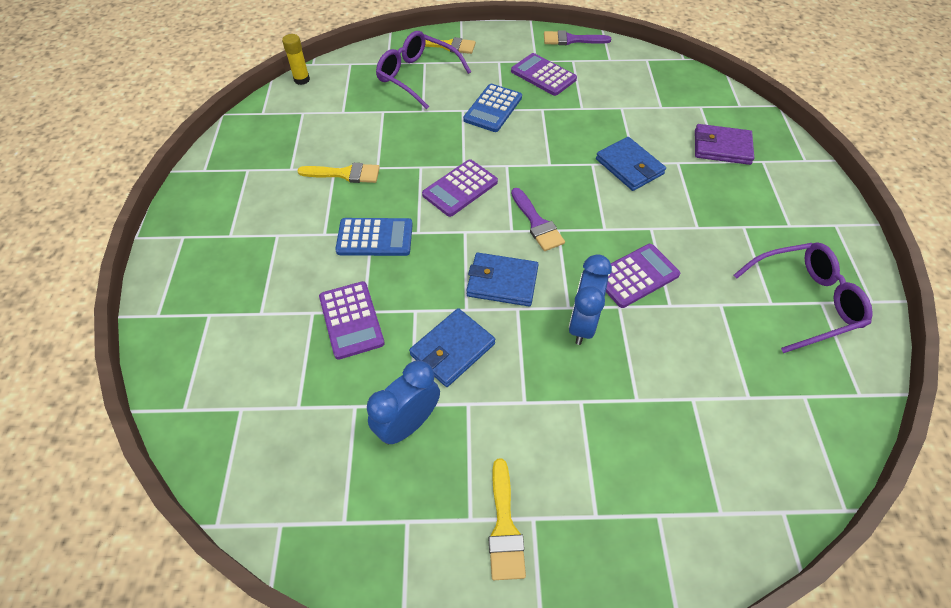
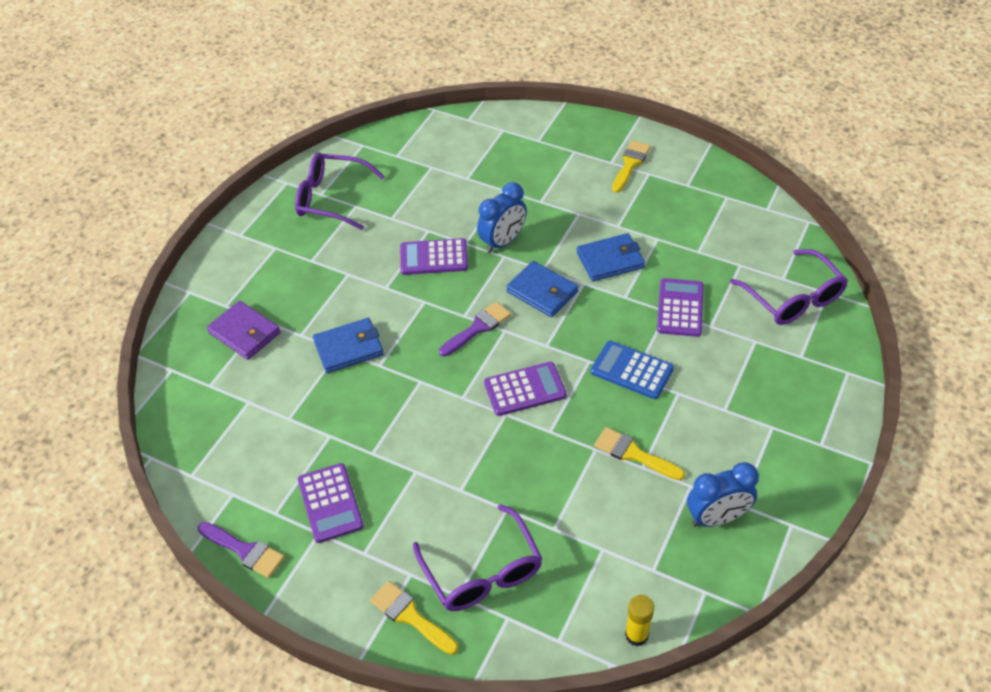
camera: 150 degrees left, 5 degrees down
blue clock [367,360,440,445] -> blue clock moved to [687,462,759,527]
blue calculator [463,84,522,132] -> none
purple brush [511,188,565,251] -> purple brush turned 45 degrees clockwise [439,301,511,356]
blue wallet [596,137,666,191] -> blue wallet turned 75 degrees clockwise [313,318,384,373]
none -> purple glasses [730,249,848,325]

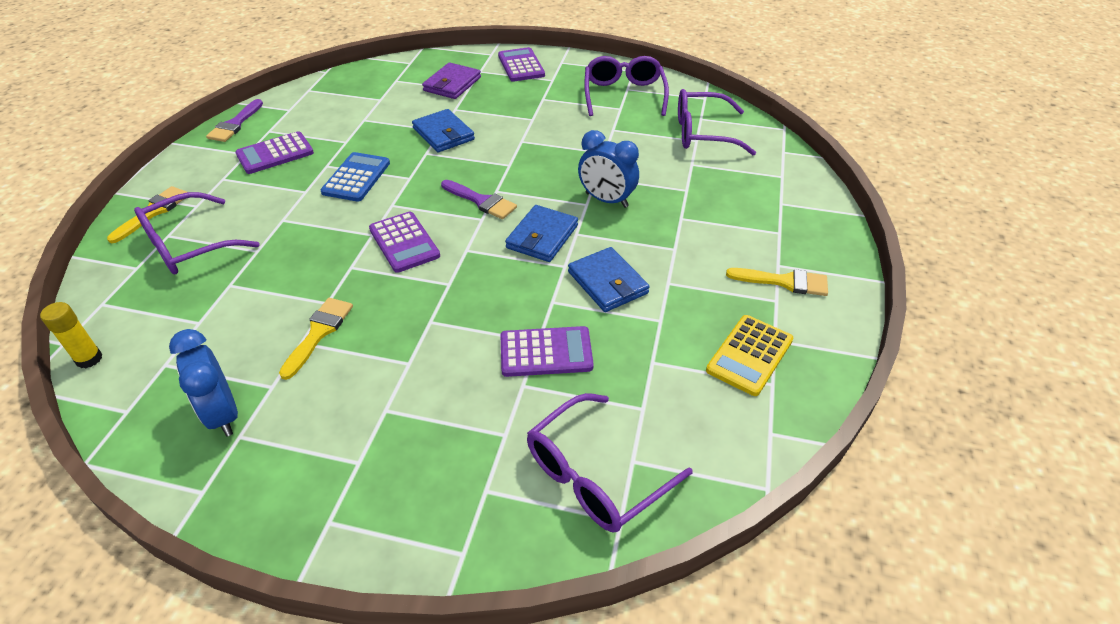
camera: 75 degrees right, 5 degrees down
purple calculator [400,238,468,275] -> purple calculator moved to [498,47,545,82]
blue calculator [591,341,674,399] -> blue calculator moved to [321,152,390,202]
none -> purple glasses [678,89,756,155]
none -> yellow calculator [706,315,793,396]

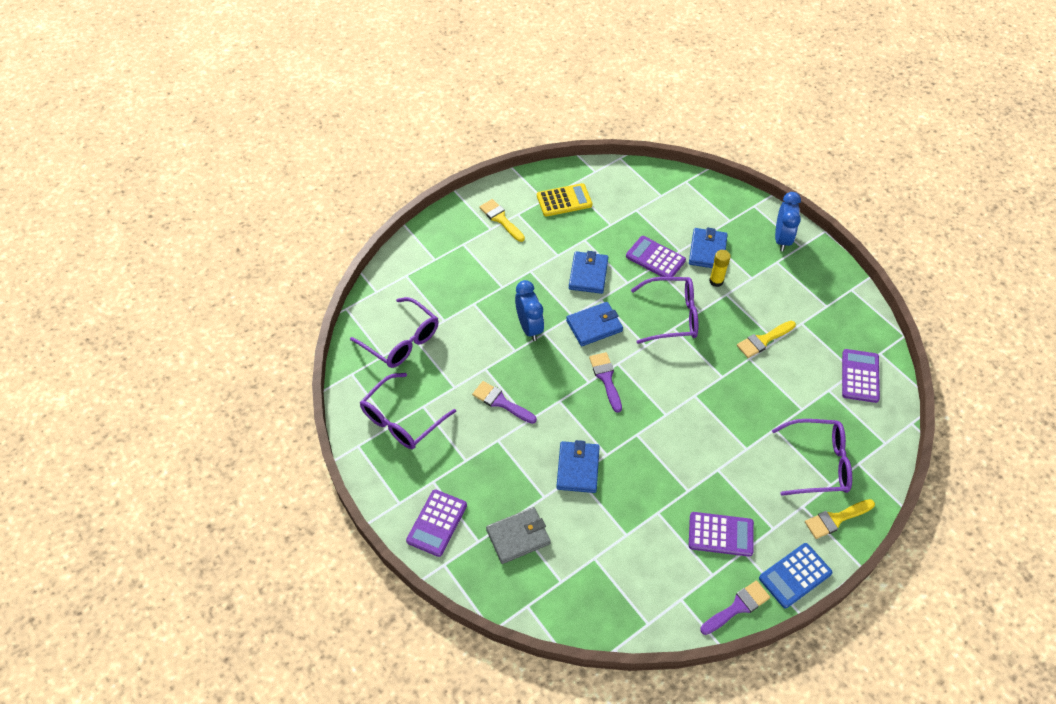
camera: 140 degrees left, 10 degrees up
yellow glue stick [40,302,103,368] -> yellow glue stick moved to [709,250,731,287]
blue clock [169,329,238,437] -> blue clock moved to [775,192,801,251]
blue calculator [321,152,390,202] -> blue calculator moved to [759,543,832,608]
purple calculator [369,212,440,273] -> purple calculator moved to [842,349,880,403]
purple wallet [422,62,481,99] -> grey wallet [486,507,551,564]
purple glasses [527,393,693,532] -> purple glasses moved to [631,277,698,344]
none -> purple brush [472,381,537,424]
none -> blue wallet [689,228,728,268]

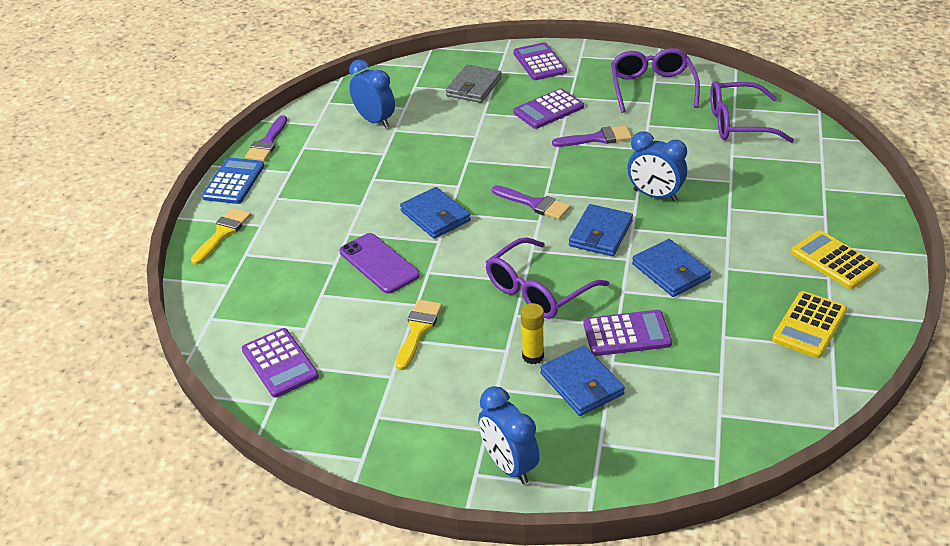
camera: 140 degrees right, 15 degrees down
yellow brush [479,199,525,242] -> yellow calculator [791,231,880,289]
blue wallet [556,440,600,493] -> blue wallet moved to [400,187,471,239]
purple calculator [689,512,754,557] -> purple calculator moved to [513,88,584,129]
purple glasses [772,419,852,496] -> none
none -> purple phone [339,233,420,294]
none -> blue clock [349,59,395,128]

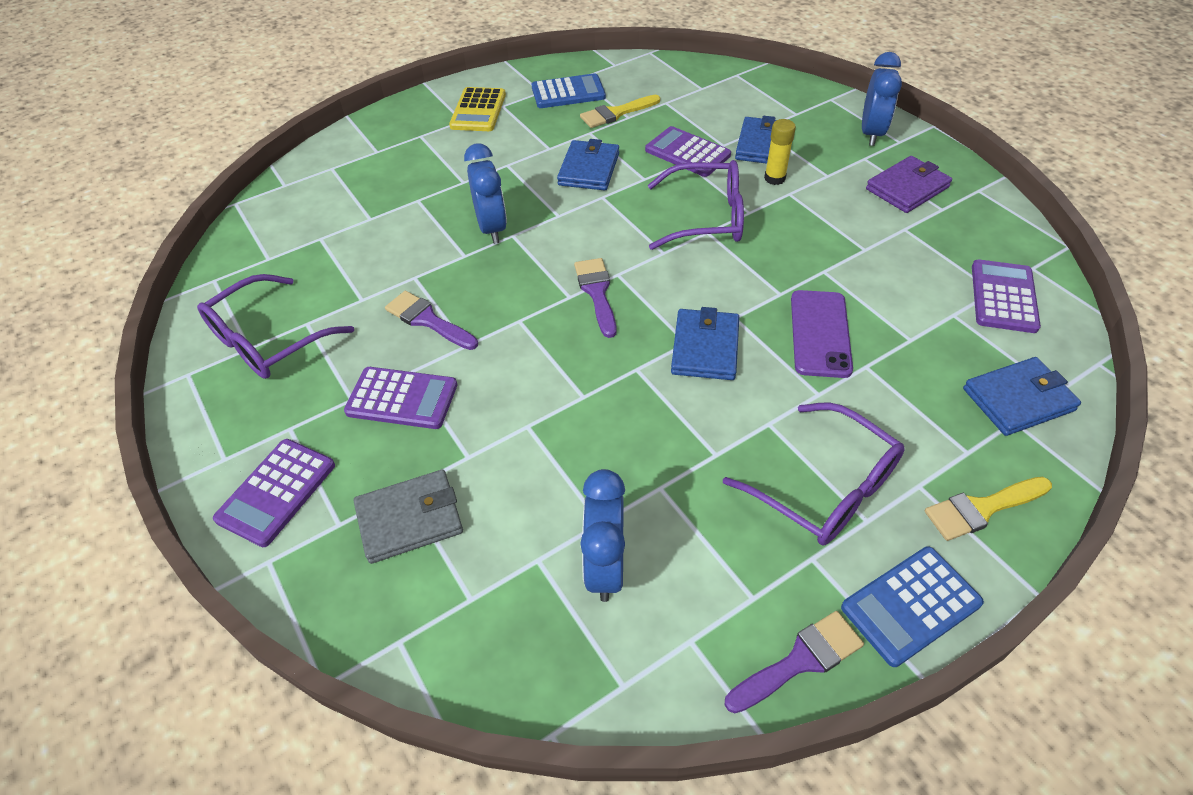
camera: 135 degrees left, 10 degrees up
yellow brush [395,300,442,370] -> yellow brush moved to [580,95,660,128]
blue wallet [569,204,633,256] -> blue wallet moved to [963,357,1081,436]
purple glasses [710,81,794,143] -> purple glasses moved to [723,402,905,545]
yellow calculator [772,291,847,358] -> blue calculator [532,73,606,108]
none -> purple wallet [866,156,952,213]

